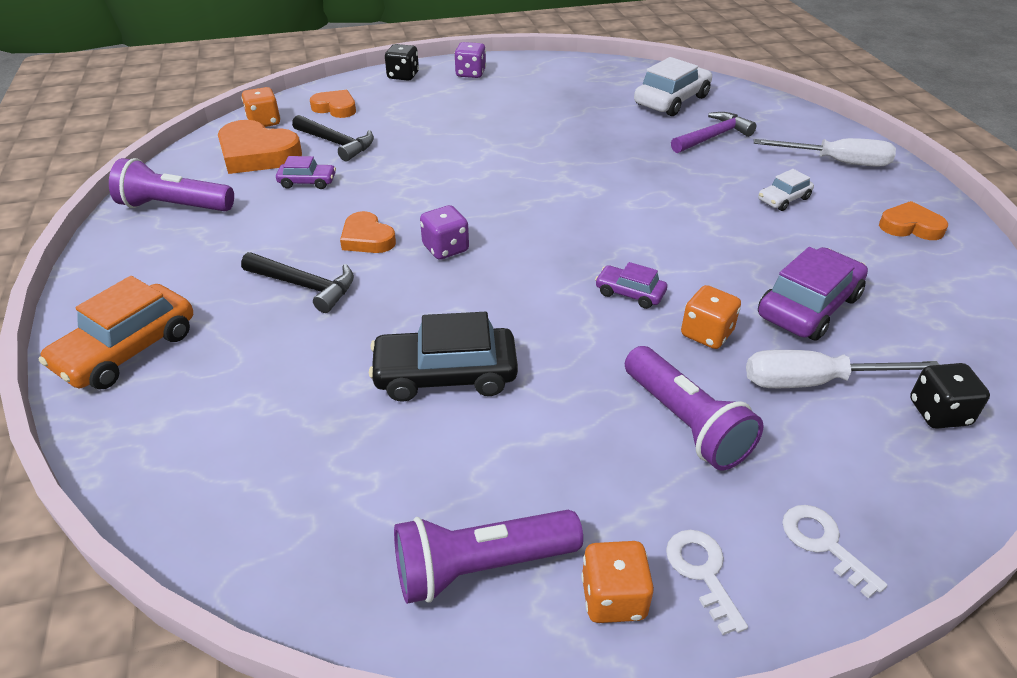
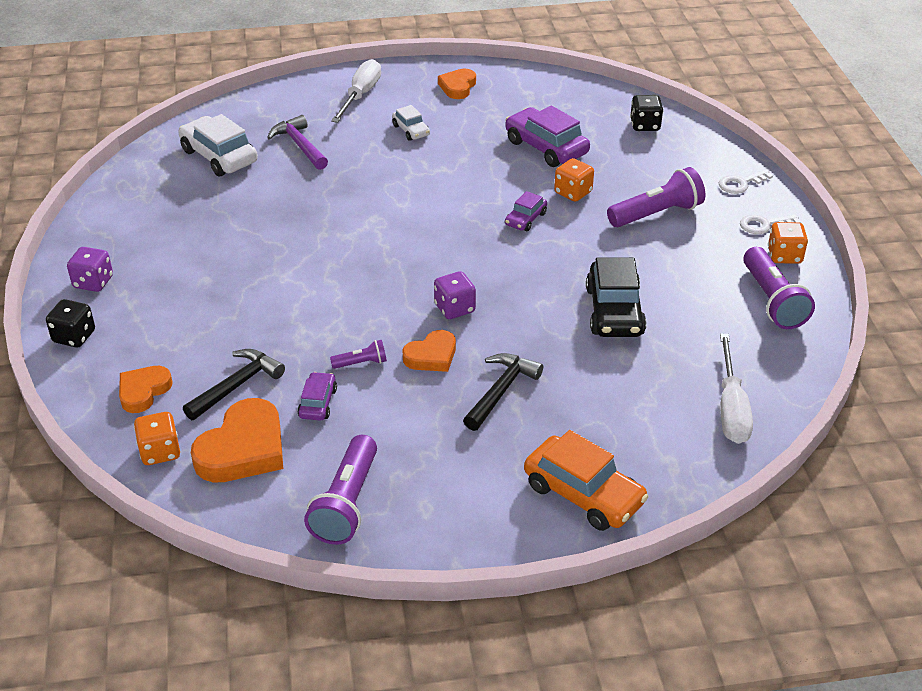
camera: 85 degrees left, 0 degrees up
white screwdriver [746,350,939,388] -> white screwdriver moved to [720,334,753,444]
none -> purple flashlight [330,340,387,369]

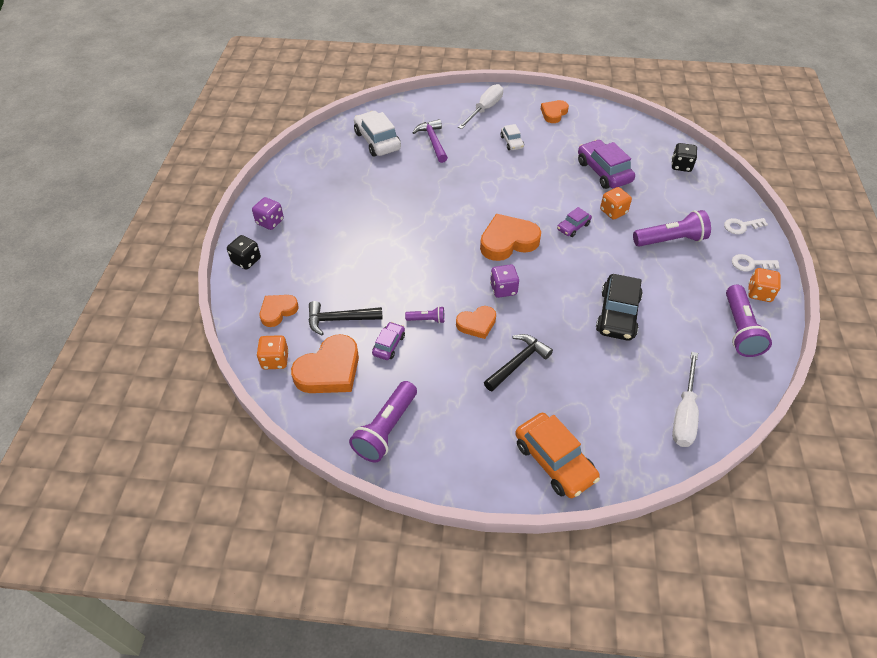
camera: 15 degrees right, 10 degrees up
black hammer [183,349,285,420] -> black hammer turned 150 degrees counterclockwise [308,301,382,335]
none -> orange heart [480,214,541,261]

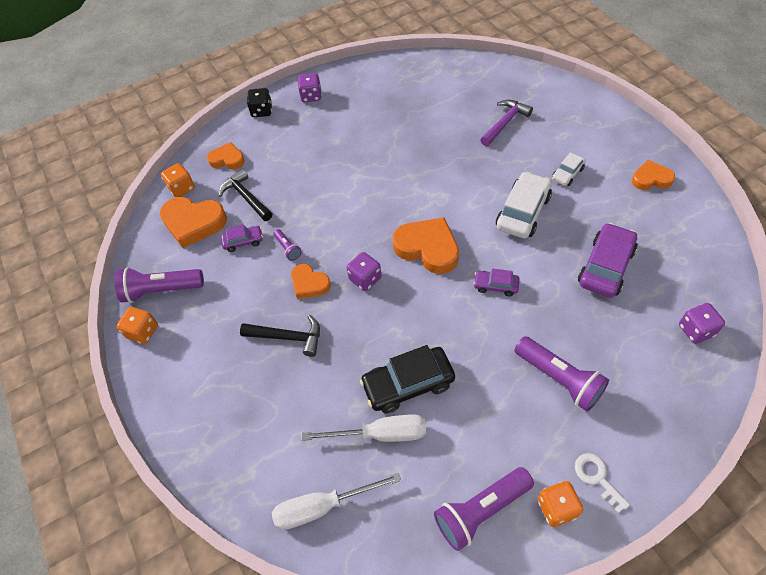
camera: 60 degrees right, 5 degrees up
white car [354,111,401,157] -> white car moved to [496,172,552,238]
white screwdriver [458,84,503,129] -> white screwdriver moved to [302,414,426,442]
orange car [515,413,600,498] -> none
orange dice [600,187,632,220] -> orange dice moved to [116,307,158,344]
black dice [671,143,697,172] -> purple dice [679,303,725,344]
white key [724,218,768,234] -> none

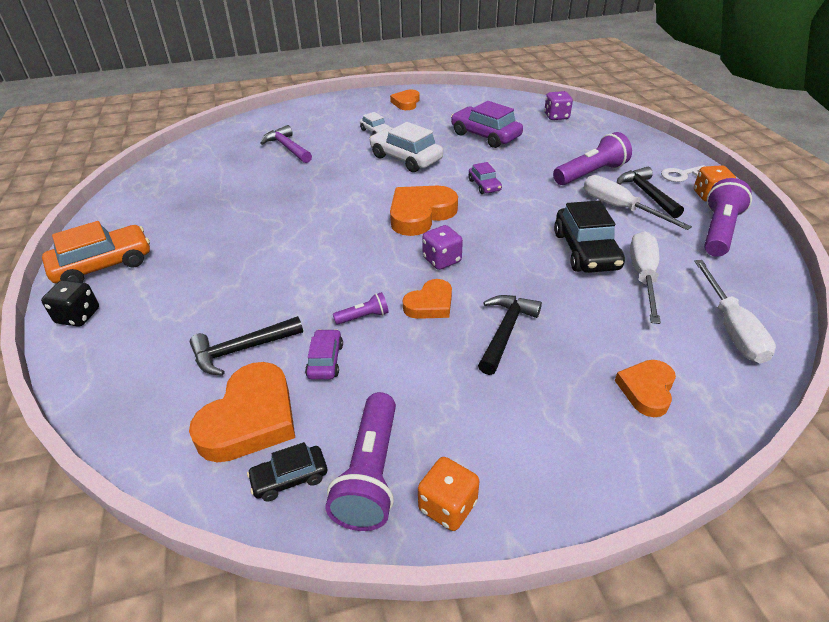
camera: 80 degrees left, 15 degrees down
orange dice [161,163,195,197] -> none
orange heart [207,142,245,170] -> orange heart moved to [615,360,676,417]
purple dice [298,73,322,102] -> orange car [42,221,150,283]
purple flashlight [434,467,534,551] -> purple flashlight turned 135 degrees counterclockwise [704,178,752,257]
purple car [473,269,520,296] -> purple car turned 45 degrees counterclockwise [468,162,502,194]
none -> black car [247,442,327,501]
none -> white screwdriver [584,175,692,230]
none -> black hammer [617,167,684,218]

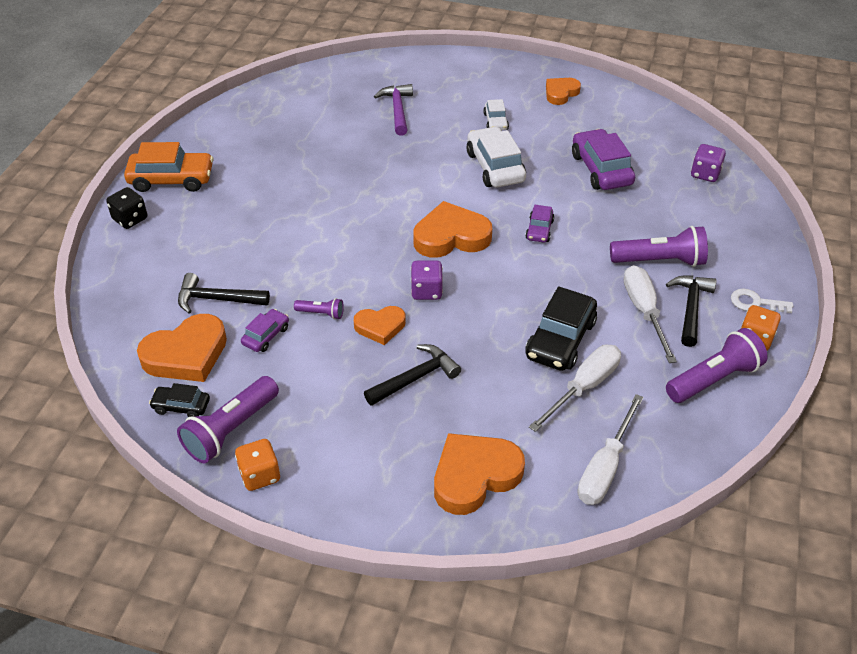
camera: 30 degrees right, 5 degrees up
orange heart [615,360,676,417] -> orange heart [434,433,525,515], size x1.66

